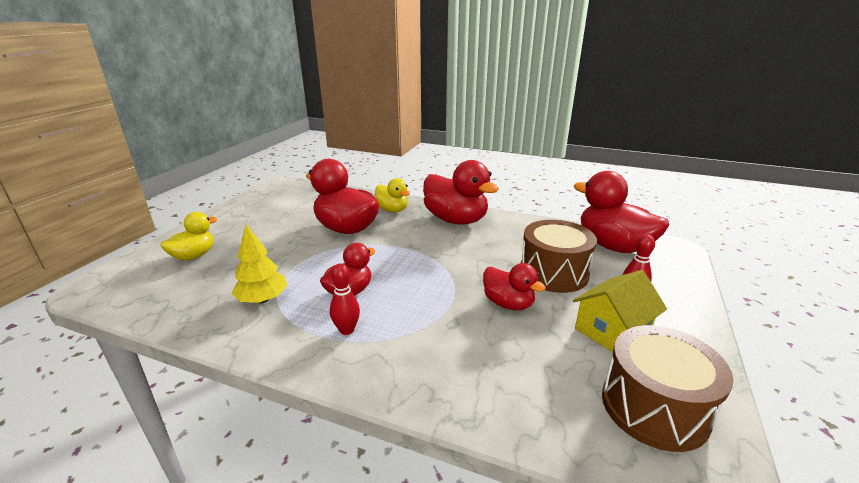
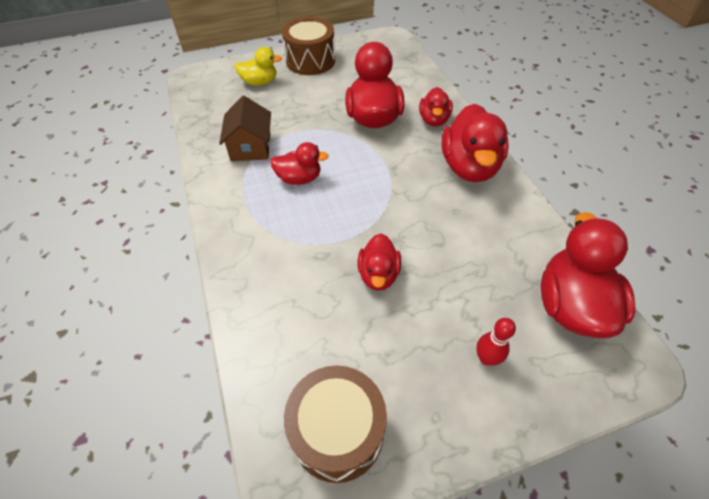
camera: 50 degrees right, 25 degrees up
yellow tree [232,225,287,303] -> brown house [219,96,271,161]
red bowling pin [330,264,360,335] -> none
yellow duck [375,178,410,212] -> red duck [419,87,453,127]
brown drum [521,220,597,293] -> brown drum moved to [282,17,335,75]
yellow house [573,270,667,352] -> none

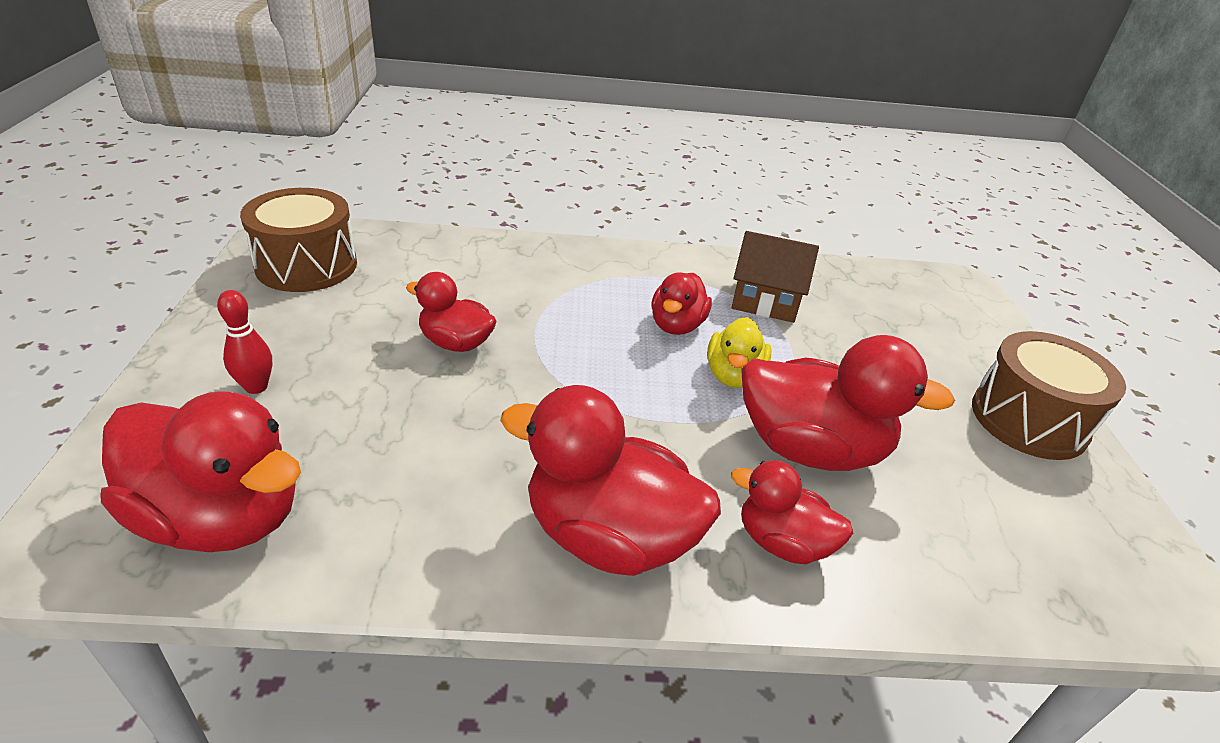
camera: 105 degrees right, 15 degrees down
yellow duck [235,47,282,86] -> yellow duck moved to [707,317,772,388]

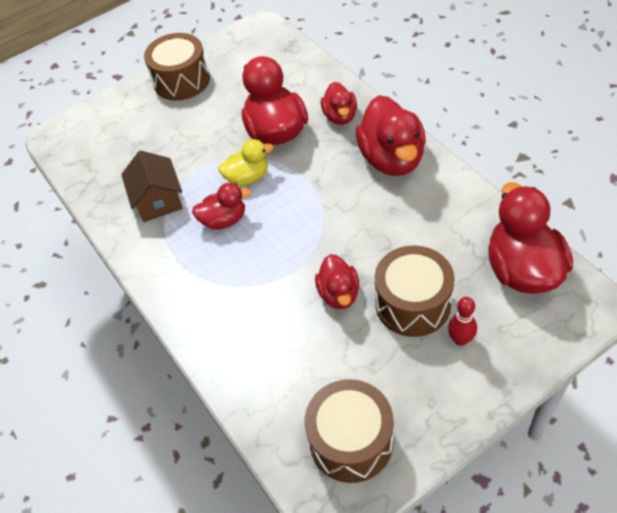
camera: 115 degrees left, 15 degrees up
none -> brown drum [375,245,455,337]

